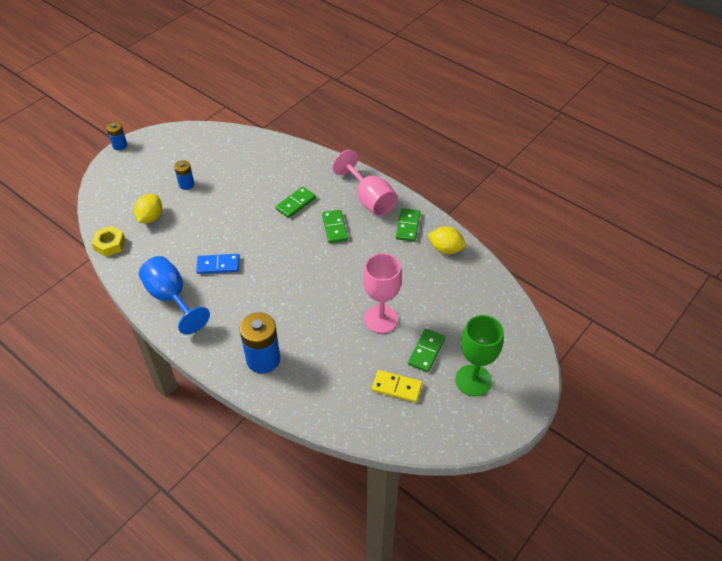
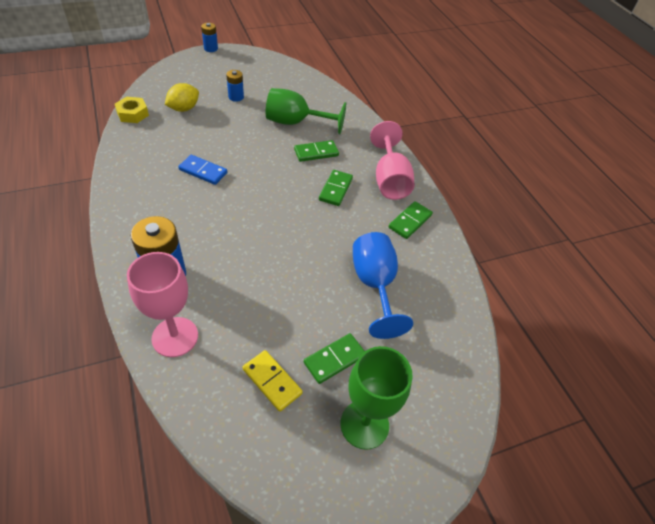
camera: 25 degrees right, 0 degrees up
blue goblet [139,256,210,334] -> blue goblet moved to [353,232,413,339]
pink goblet [363,253,402,333] -> pink goblet moved to [127,252,198,357]
yellow lemon [428,226,466,254] -> none
none -> green goblet [266,88,346,134]

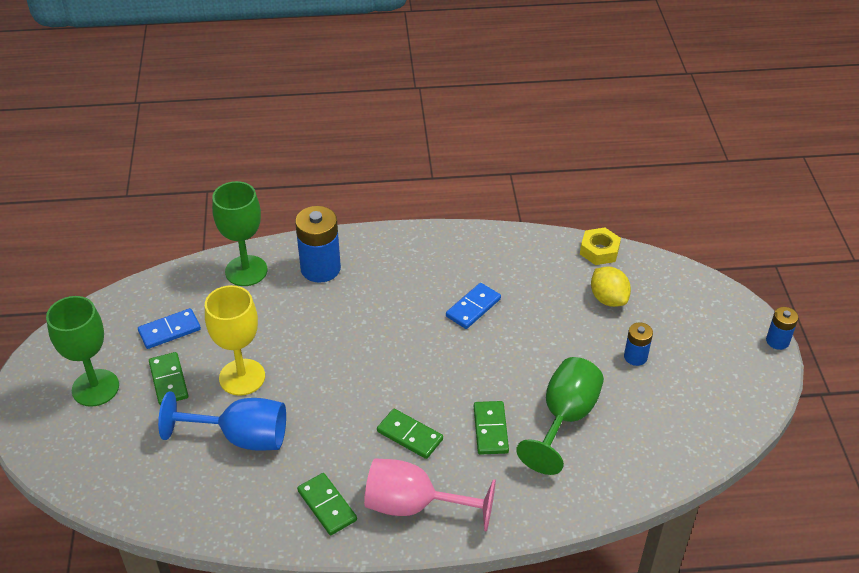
camera: 110 degrees right, 5 degrees down
pink goblet [127,252,198,357] -> green goblet [212,181,267,286]
yellow domino [243,350,303,412] -> blue domino [138,308,201,349]
none -> yellow goblet [205,285,265,396]

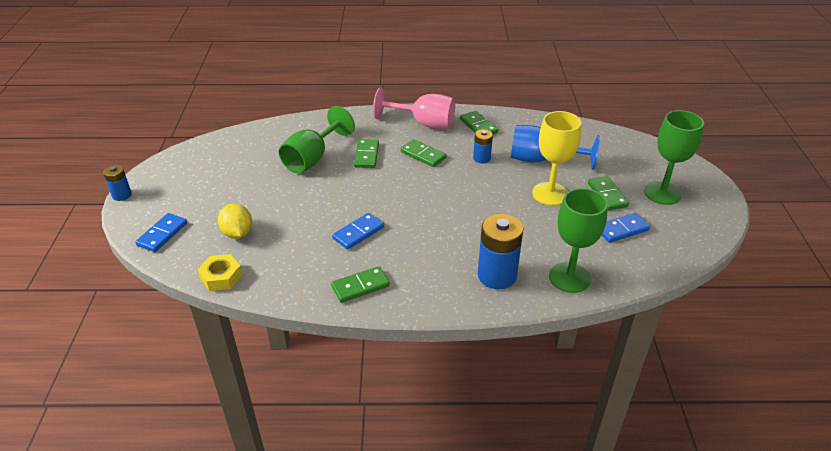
camera: 175 degrees left, 5 degrees down
blue battery [624,322,653,366] -> blue battery moved to [473,129,493,163]
none -> blue domino [135,213,187,252]
none -> green domino [331,266,390,303]

